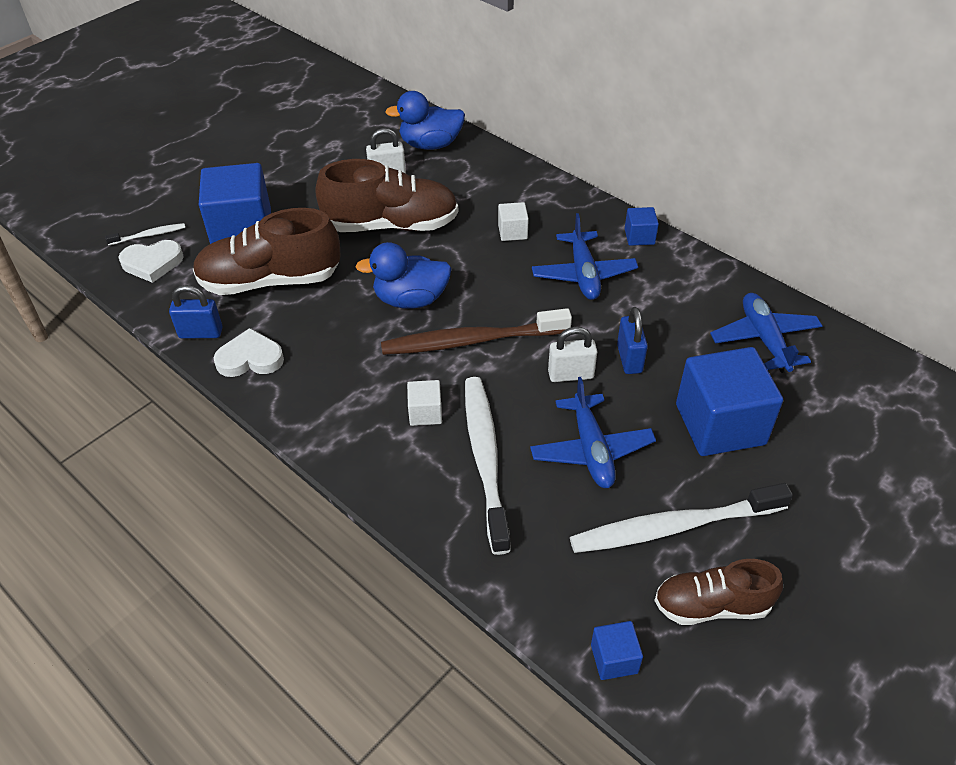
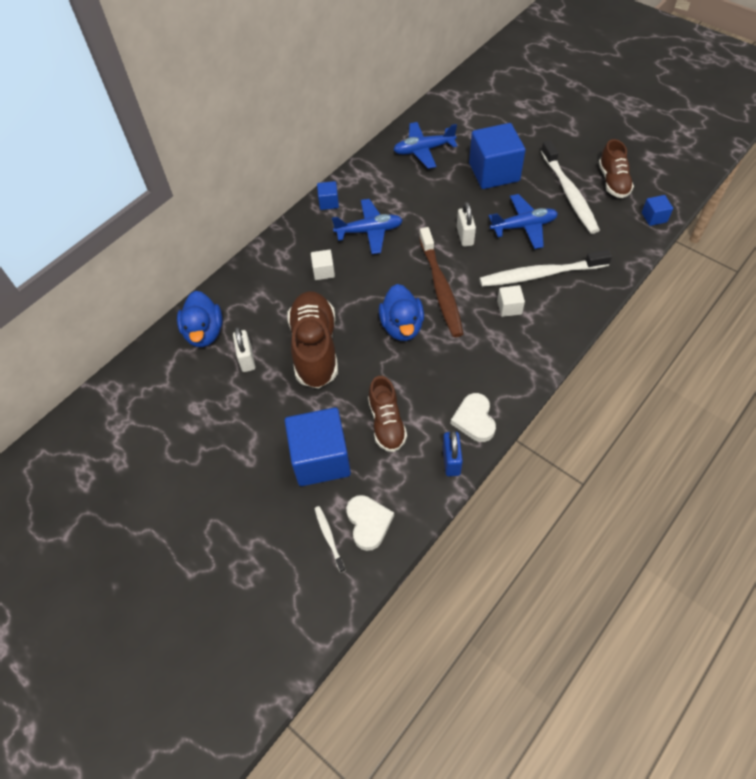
camera: 90 degrees left, 10 degrees up
brown shoe [193,208,341,295] -> brown shoe [368,376,407,452], size x0.62
blue padlock [617,307,648,374] -> none

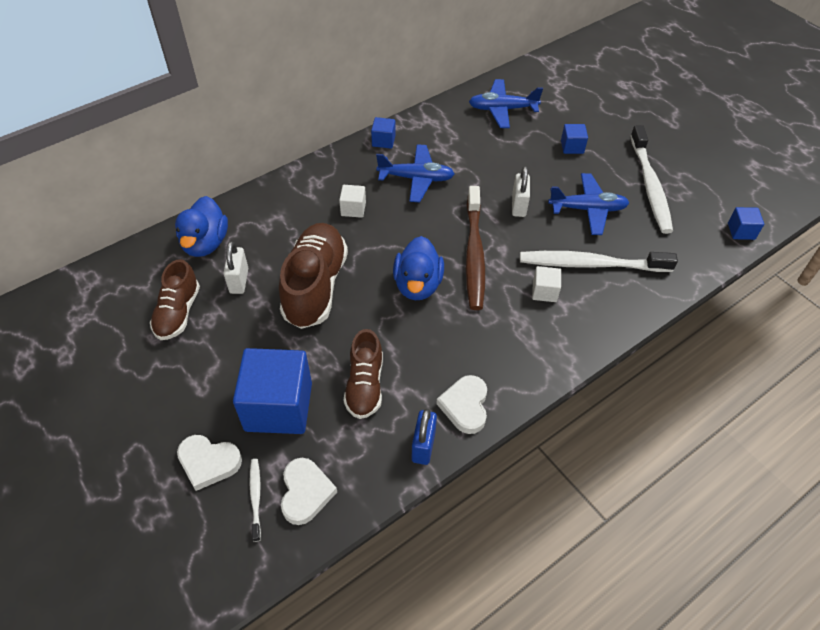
camera: 10 degrees right, 5 degrees down
blue cube [469,123,525,189] -> blue cube [561,124,588,154], size x0.46
brown shoe [599,139,634,198] -> brown shoe moved to [150,259,200,340]
none -> white heart [177,435,242,491]

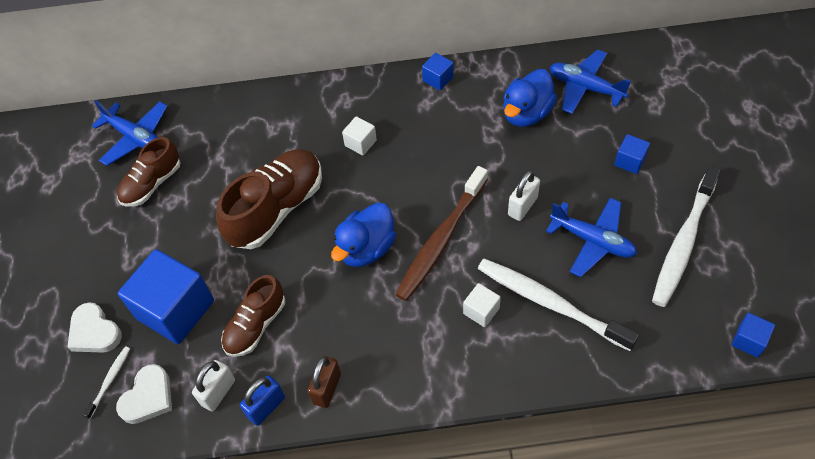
camera: 35 degrees right, 5 degrees up
blue duck [175,196,228,257] -> blue duck moved to [503,69,557,127]
white padlock [223,241,248,294] -> white padlock moved to [192,360,235,412]
blue plane [376,144,455,202] -> blue plane moved to [92,100,168,166]
white heart [436,375,487,434] -> brown padlock [307,356,341,408]

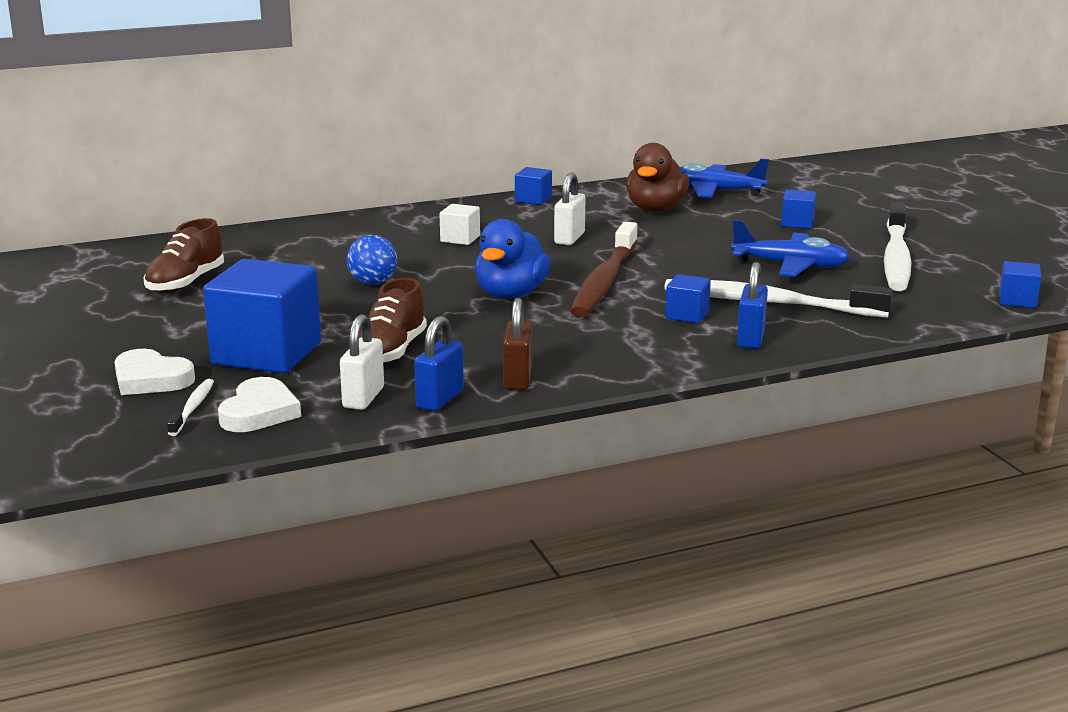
camera: 20 degrees left, 35 degrees down
blue plane [92,100,168,166] -> none
brown shoe [216,149,322,249] -> blue ball [347,235,397,285]
white cube [463,283,501,327] -> blue cube [665,274,711,323]
blue duck [503,69,557,127] -> brown duck [626,143,689,212]
white padlock [508,171,540,221] -> white padlock moved to [554,172,585,245]
none -> blue padlock [737,262,768,349]

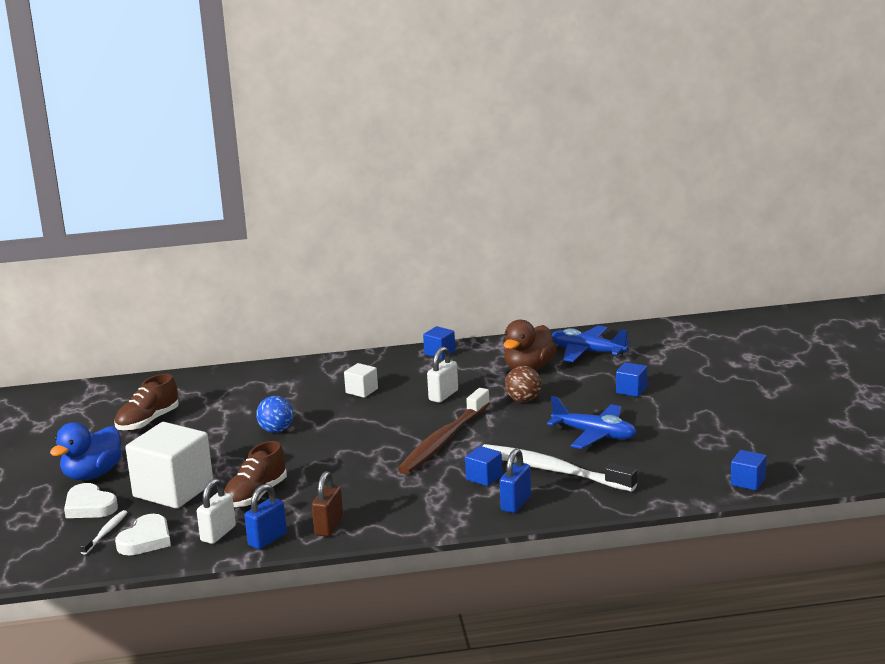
camera: 15 degrees right, 0 degrees up
blue cube [203,259,321,373] -> white cube [126,422,213,509]
blue duck [475,219,551,299] -> blue duck moved to [50,422,122,480]
white toothbrush [884,201,912,291] -> none
none -> brown ball [505,366,541,402]

